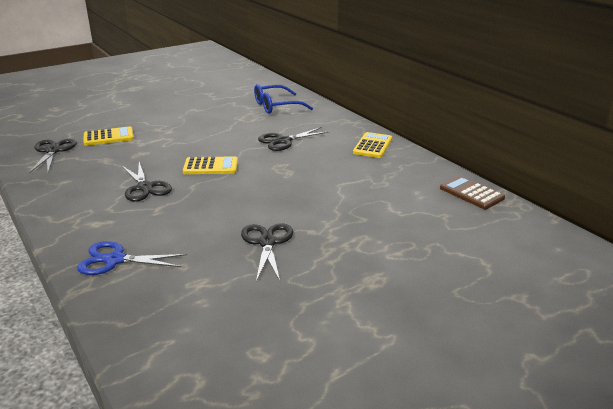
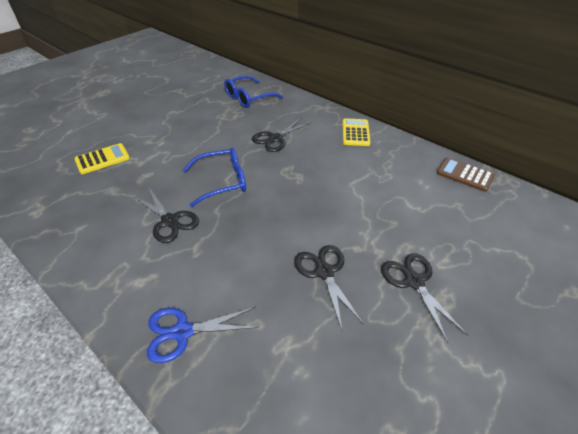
camera: 15 degrees left, 15 degrees up
black scissors [29,139,77,173] -> black scissors moved to [381,253,468,343]
yellow calculator [183,157,238,174] -> blue glasses [183,147,246,207]

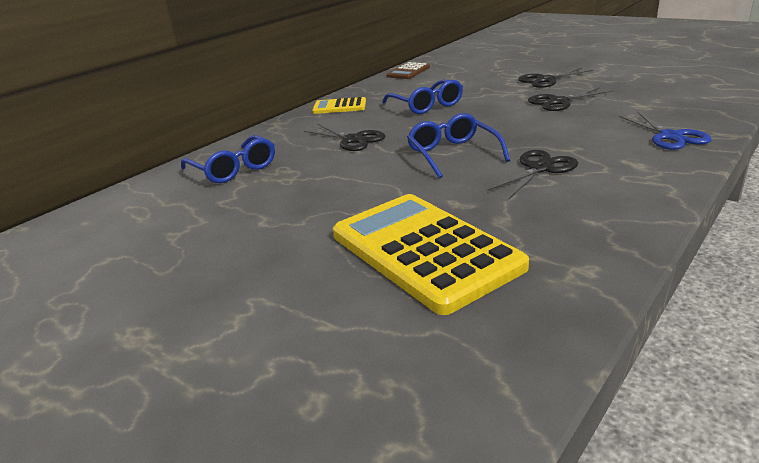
camera: 90 degrees left, 15 degrees down
yellow calculator [74,143,130,174] -> yellow calculator [333,194,529,315], size x2.06
none -> blue glasses [382,80,463,114]

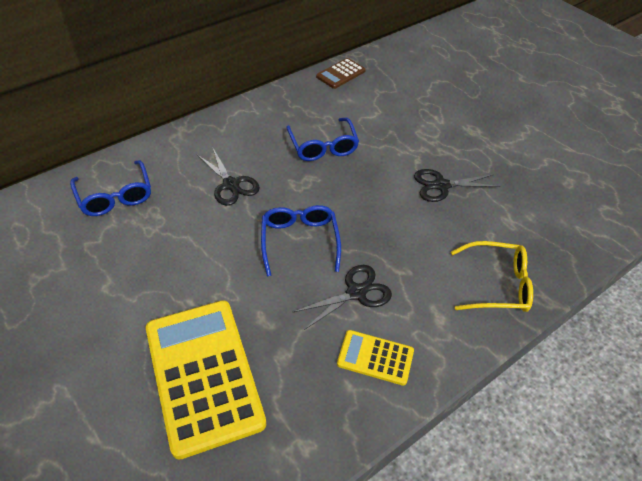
camera: 10 degrees right, 20 degrees up
yellow calculator [312,97,366,114] -> yellow calculator moved to [337,330,414,386]
black scissors [518,68,593,88] -> none
blue scissors [619,111,711,150] -> yellow glasses [451,241,533,312]

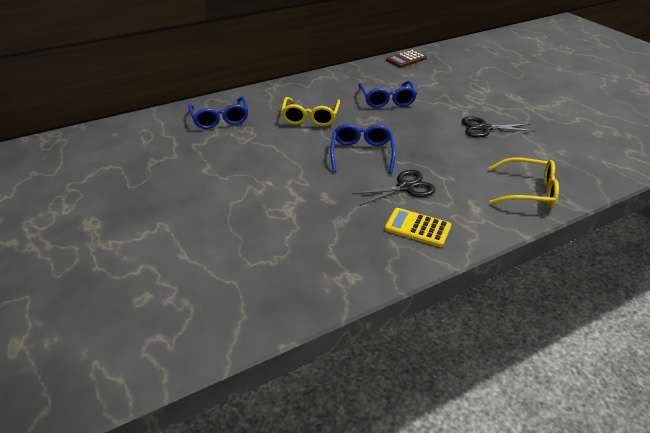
camera: 10 degrees right, 10 degrees down
yellow calculator [146,300,266,460] -> none
black scissors [197,148,260,206] -> yellow glasses [281,97,340,126]

